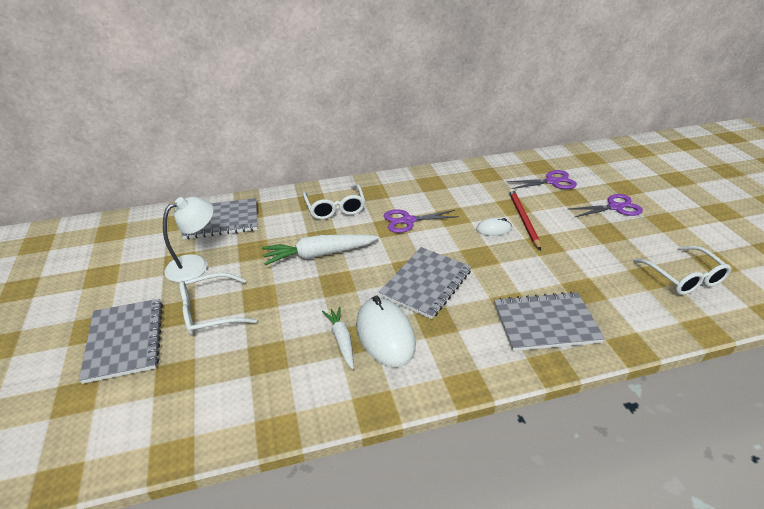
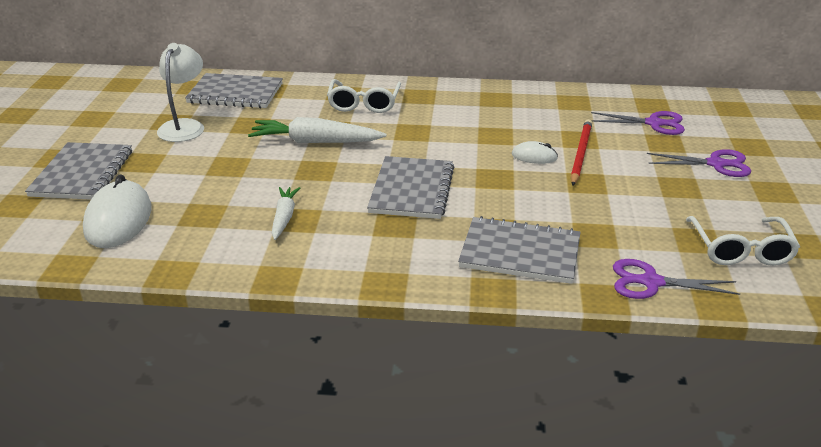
camera: 20 degrees right, 5 degrees down
white lamp [163,197,213,282] -> white lamp turned 60 degrees counterclockwise [157,43,204,142]
white glasses [179,272,257,336] -> none
white mouse [356,296,416,367] -> white mouse moved to [83,174,151,248]
grey notebook [379,247,472,319] -> grey notebook turned 45 degrees counterclockwise [367,156,454,219]
purple scissors [384,209,459,233] -> purple scissors moved to [613,259,740,299]

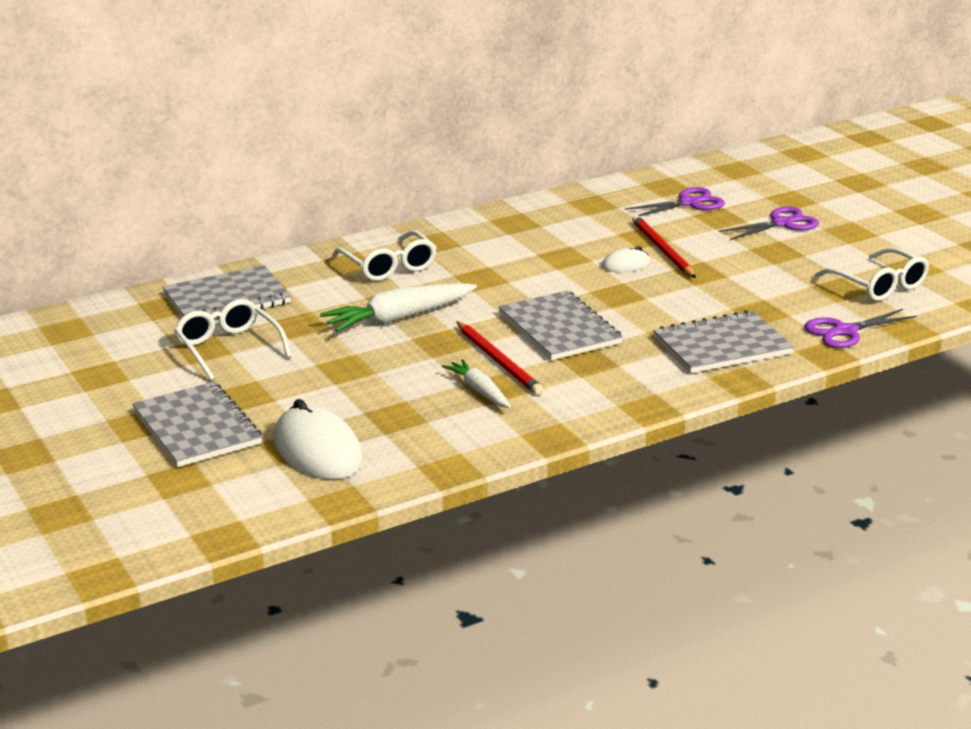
camera: 35 degrees left, 5 degrees down
white lamp [157,43,204,142] -> white glasses [174,299,292,381]
none -> red pencil [456,321,544,395]

